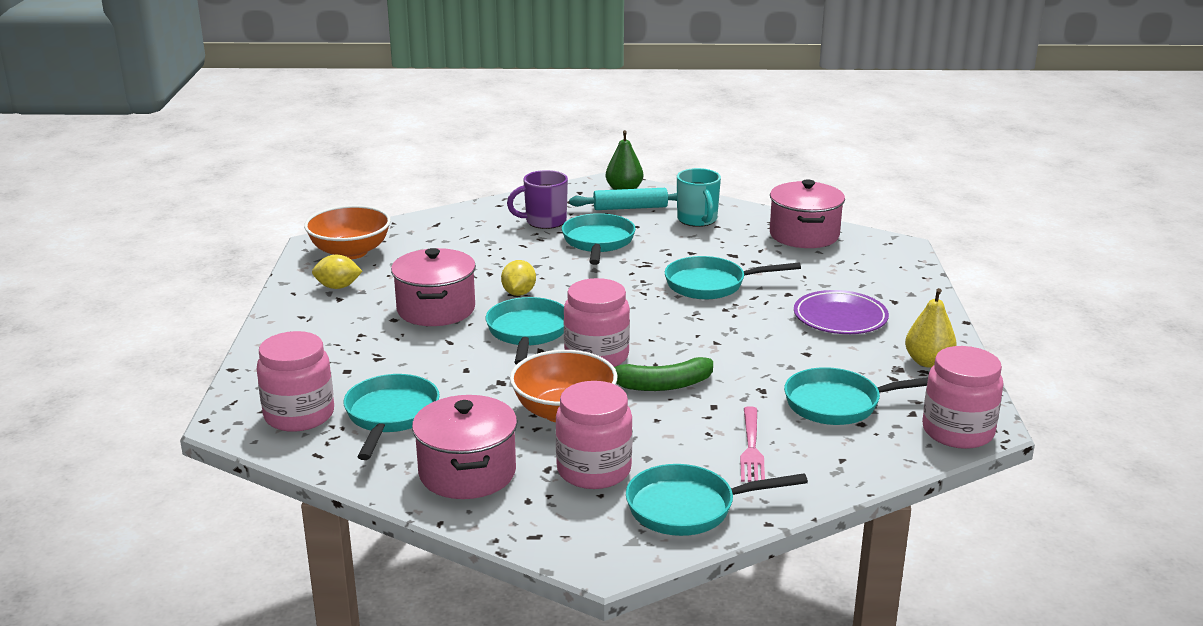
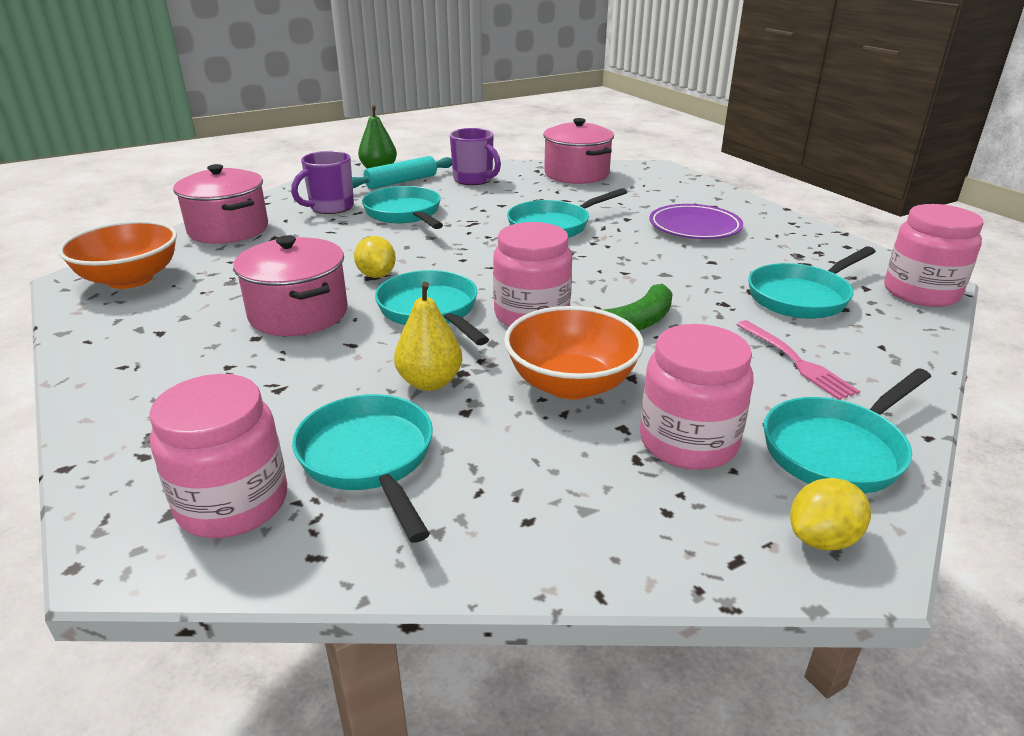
camera: 30 degrees left, 5 degrees up
yellow lemon [312,255,362,289] -> yellow lemon moved to [790,478,871,550]
pink pot [412,395,517,499] -> pink pot moved to [173,164,268,244]
turquoise mug [677,168,721,227] -> purple mug [450,128,501,185]
yellow pear [905,288,957,368] -> yellow pear moved to [394,282,462,391]

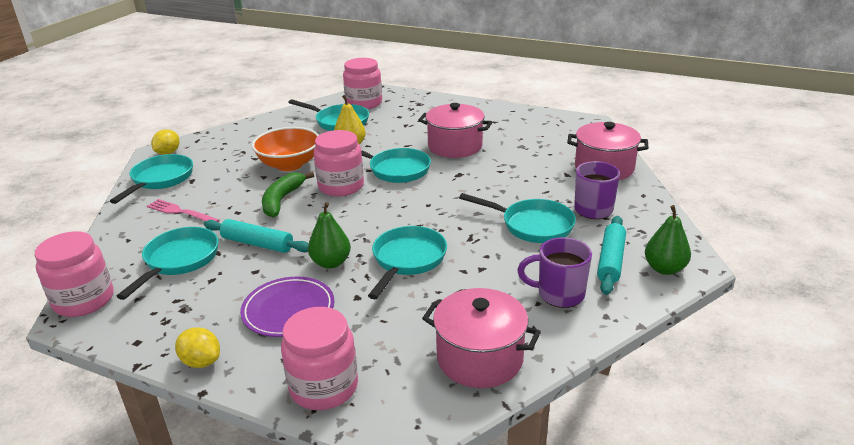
camera: 145 degrees right, 0 degrees up
orange bowl [58,220,177,289] -> none
yellow lemon [354,236,396,278] -> yellow lemon moved to [175,327,220,368]
pink jar [640,324,753,470] -> pink jar moved to [281,307,358,410]
none -> turquoise rolling pin [204,219,309,253]
none -> green pear [308,202,351,269]

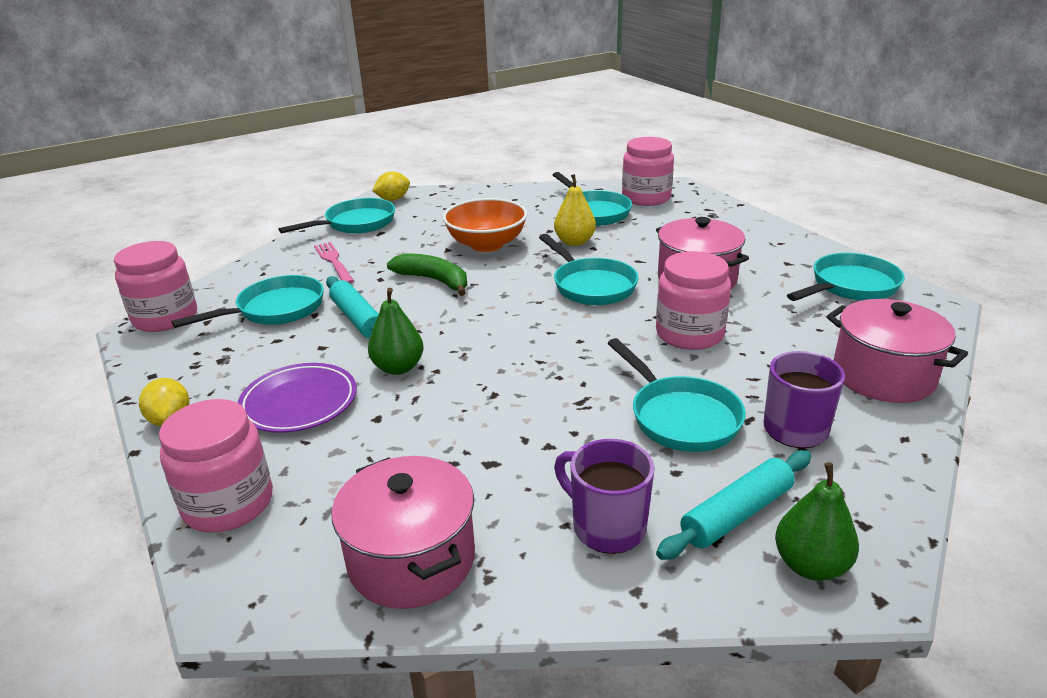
camera: 35 degrees right, 0 degrees up
green banana [262,172,314,217] -> green banana turned 75 degrees clockwise [387,254,467,296]
pink jar [314,130,364,197] -> pink jar moved to [656,251,731,350]
turquoise pan [368,226,447,299] -> turquoise pan moved to [787,253,905,301]

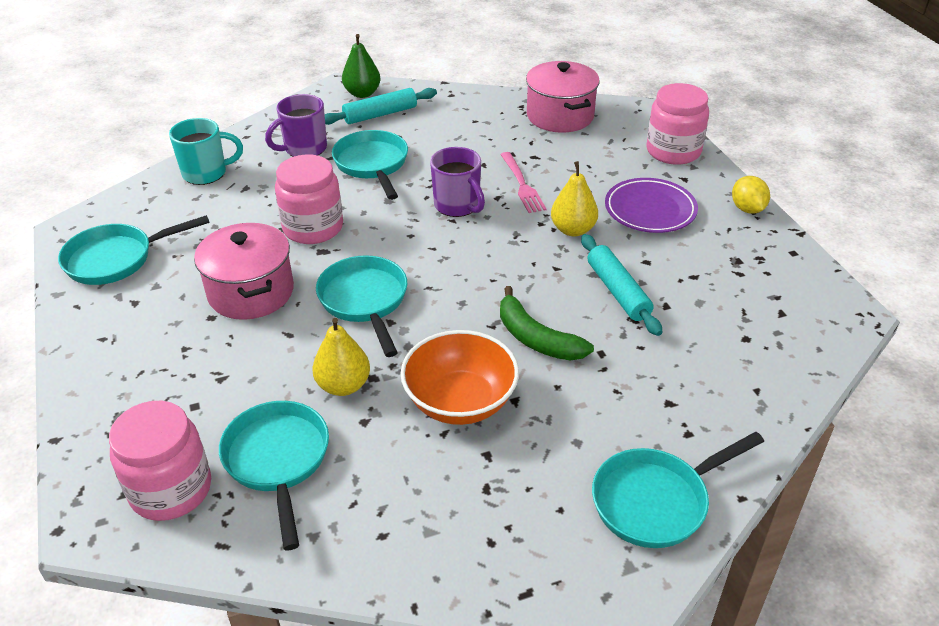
camera: 170 degrees left, 10 degrees up
pink jar [114,241,197,332] -> none
turquoise pan [172,275,324,328] -> none
pink fork [314,242,354,284] -> pink fork moved to [500,152,547,213]
green pear [368,288,424,375] -> yellow pear [551,161,598,236]
yellow lemon [372,172,410,201] -> none
purple mug [554,439,655,554] -> purple mug moved to [430,147,485,217]
pink pot [826,299,968,403] -> turquoise mug [169,118,243,185]

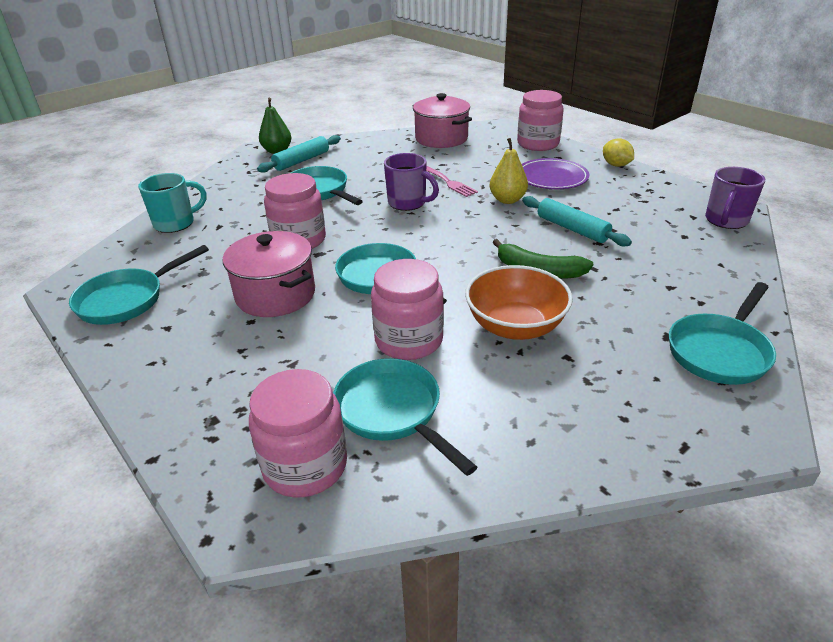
camera: 20 degrees left, 5 degrees down
purple mug [265,94,327,157] -> purple mug moved to [705,167,765,229]
yellow pear [312,318,370,396] -> pink jar [371,259,444,360]

